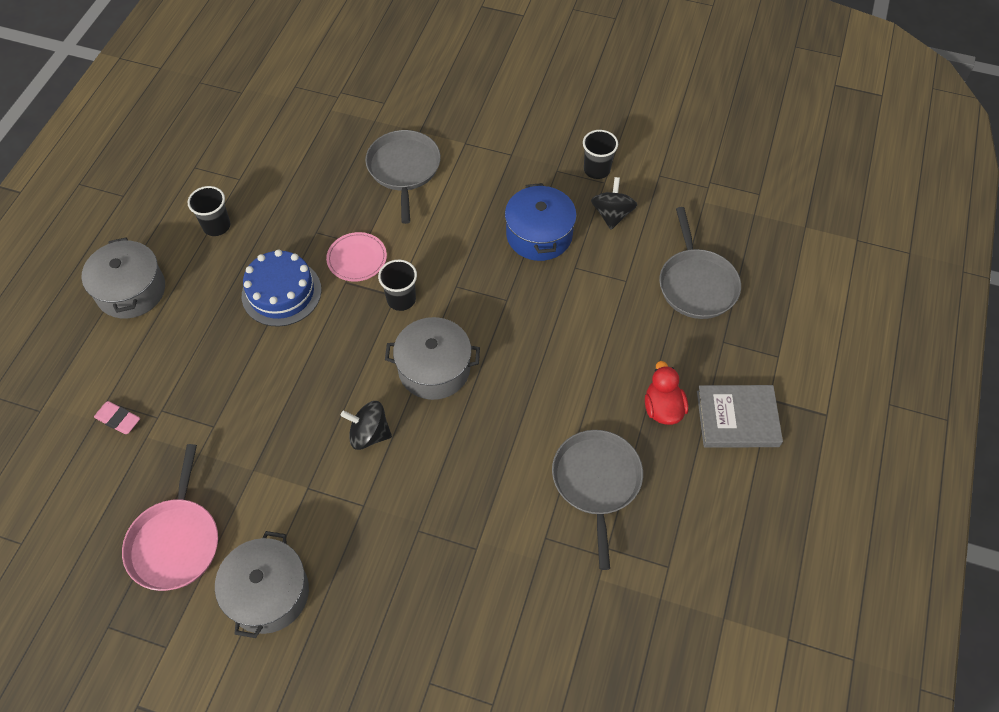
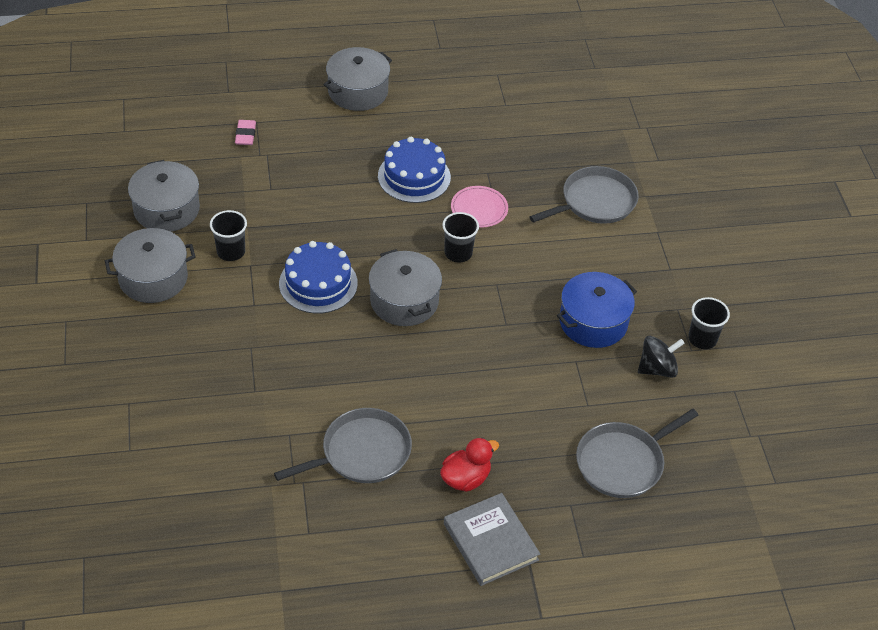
camera: 60 degrees right, 10 degrees down
pink pan [122,444,218,591] -> grey pot [128,160,200,232]
black cup [188,186,230,236] -> black cup moved to [210,210,247,261]
black spinning top [341,401,392,450] -> blue cake [279,241,358,314]

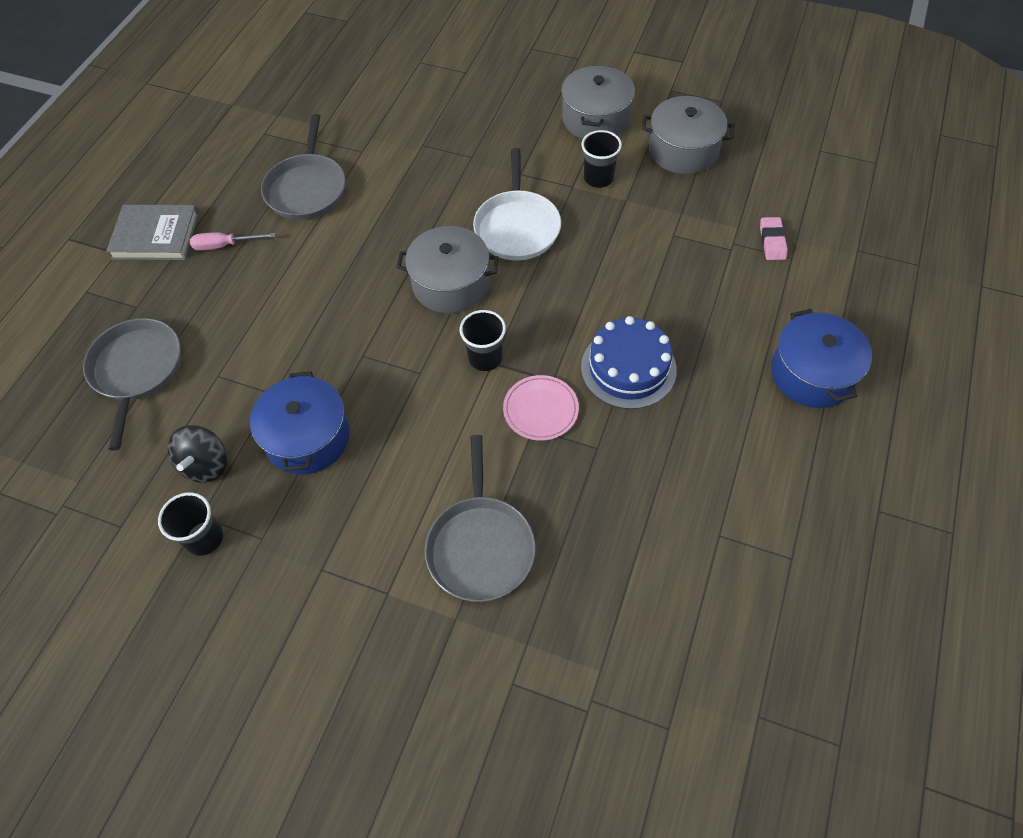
camera: 125 degrees right, 10 degrees up
pink eraser [235,120,256,145] -> pink eraser turned 60 degrees clockwise [760,217,788,260]
blue cake [279,241,358,314] -> white pan [473,148,561,260]
grey pot [323,47,392,111] -> blue pot [771,309,872,408]
red duck [440,438,499,492] -> pink screwdriver [190,232,275,251]

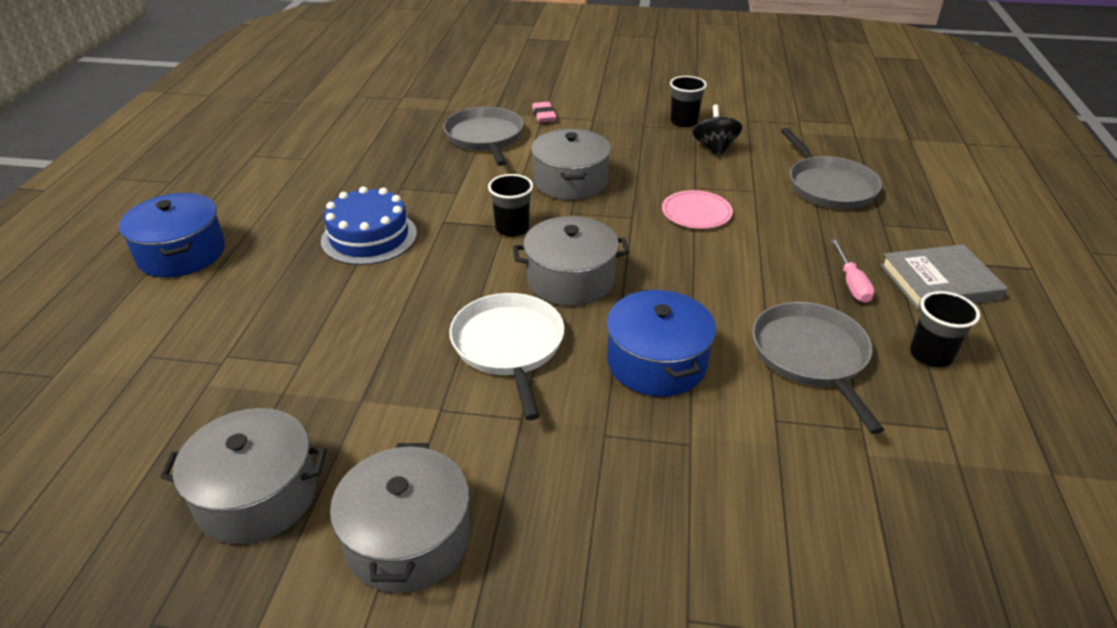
camera: 165 degrees right, 20 degrees down
pink screwdriver [190,232,275,251] -> pink screwdriver turned 105 degrees clockwise [831,239,874,303]
blue pot [250,372,350,474] -> blue pot moved to [606,289,716,396]
pink plate [503,375,579,441] -> pink plate moved to [662,190,733,229]
black cup [581,130,622,188] -> black cup moved to [910,291,980,367]
pink eraser [760,217,788,260] -> pink eraser moved to [532,102,557,123]
none -> grey pot [531,129,611,200]

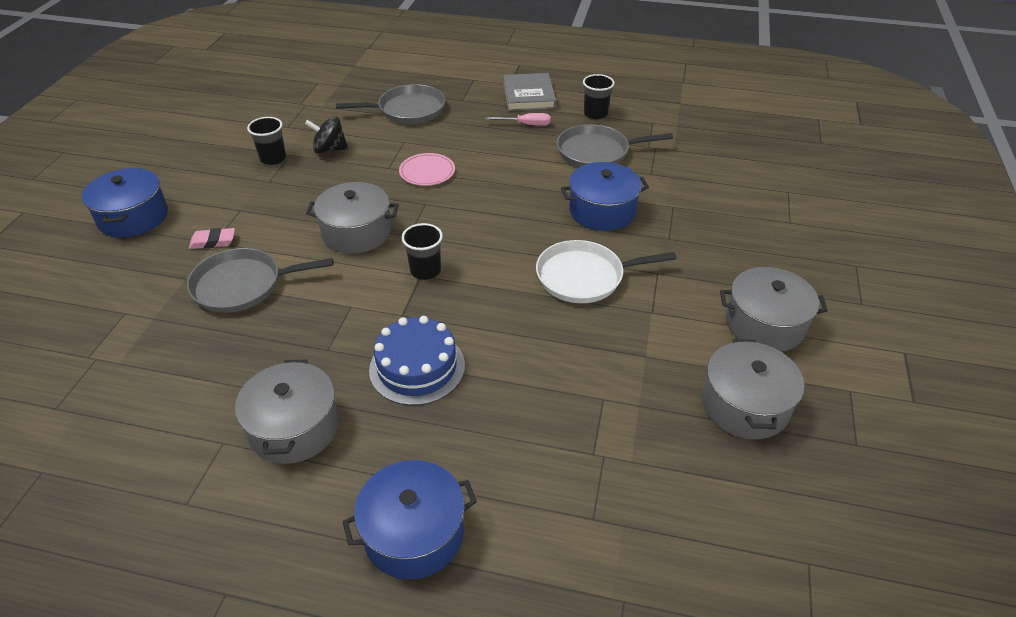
camera: 85 degrees left, 5 degrees up
grey pot [513,216,630,306] -> grey pot moved to [235,360,339,464]
none -> blue pot [82,168,168,238]

